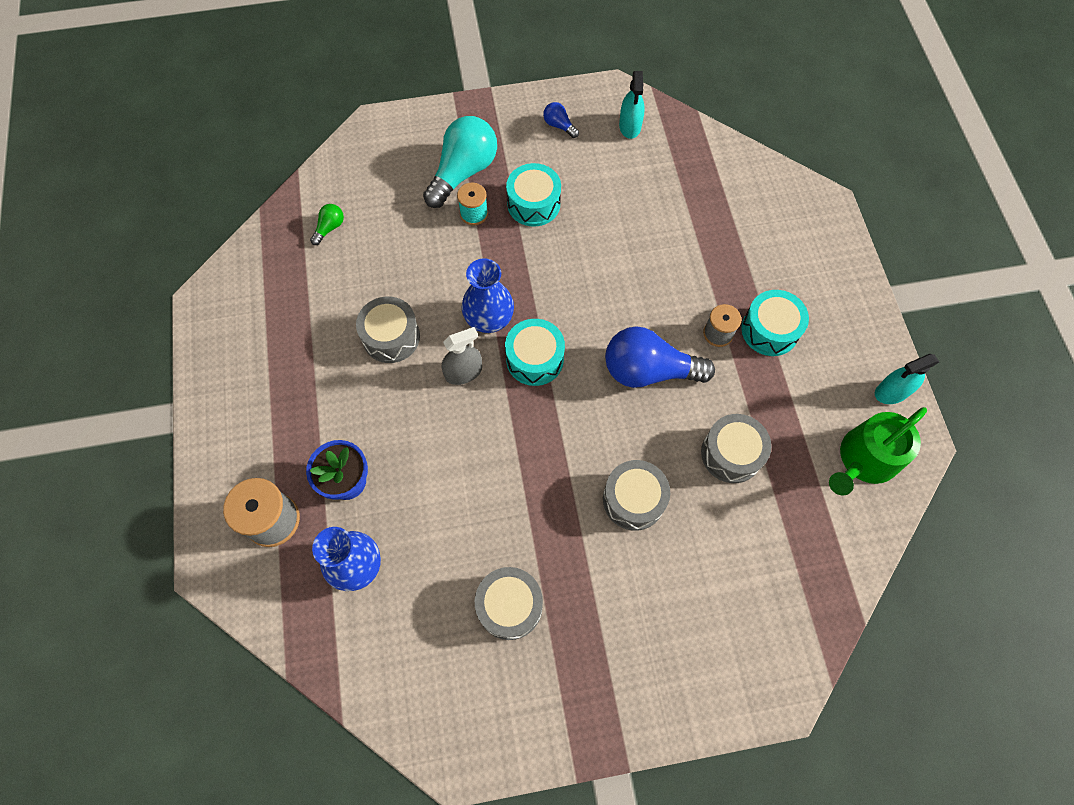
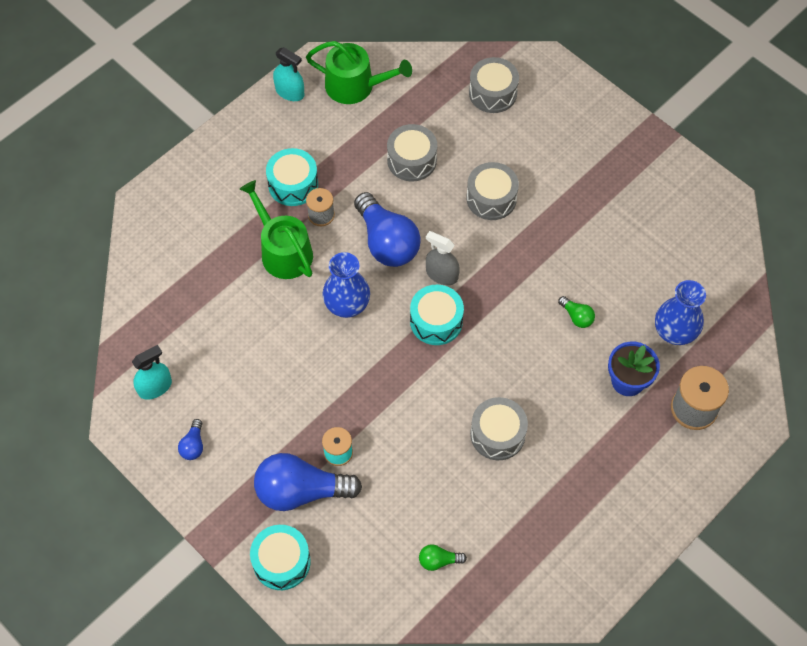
camera: 125 degrees left, 5 degrees down
turquoise light bulb [423,116,497,208] -> blue light bulb [254,453,362,511]
grey spray bottle [442,327,482,385] -> grey spray bottle moved to [426,231,460,285]
blue vase [462,258,514,333] -> blue vase moved to [322,252,370,318]
grey drum [475,567,543,640] -> grey drum moved to [469,57,519,113]
turquoise drum [506,163,561,227] -> turquoise drum moved to [250,525,311,590]
none -> green watering can [240,180,313,279]
none -> green light bulb [558,296,595,328]

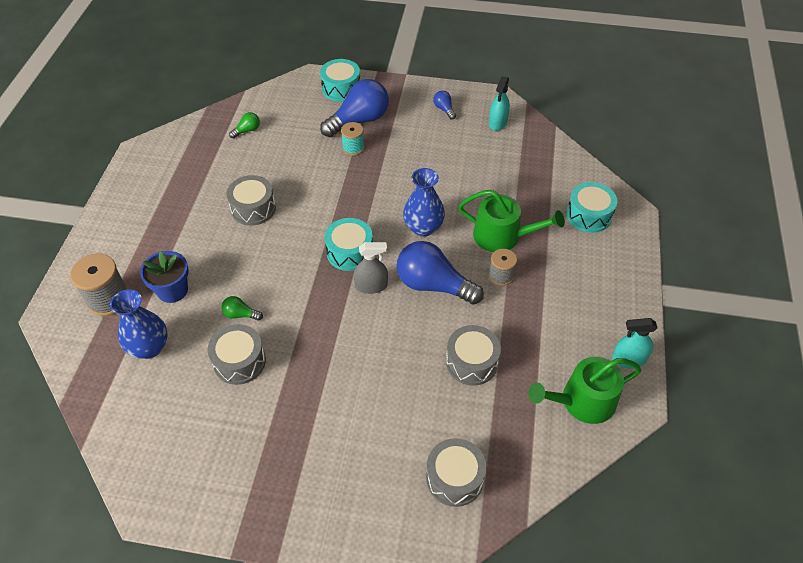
camera: 145 degrees right, 10 degrees down
turquoise drum [266,148,318,206] -> turquoise drum moved to [566,182,617,233]
grey drum [466,162,519,220] -> grey drum moved to [208,324,266,385]

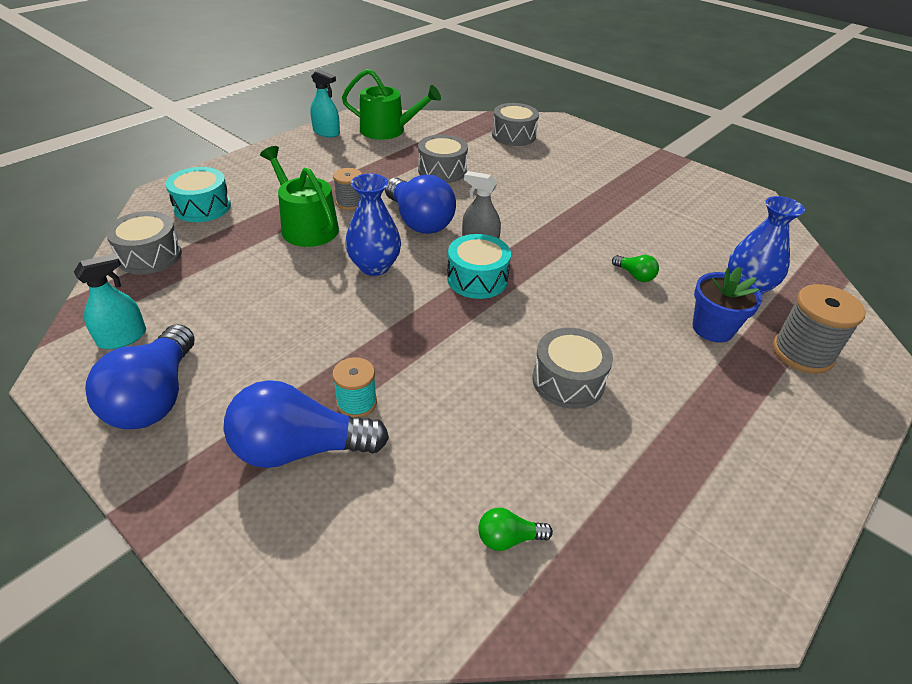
camera: 150 degrees left, 10 degrees down
grey drum [208,324,266,385] -> grey drum moved to [106,211,182,274]
turquoise drum [320,59,360,102] -> none
blue light bulb [433,91,456,120] -> blue light bulb [85,324,195,429], size x2.26

